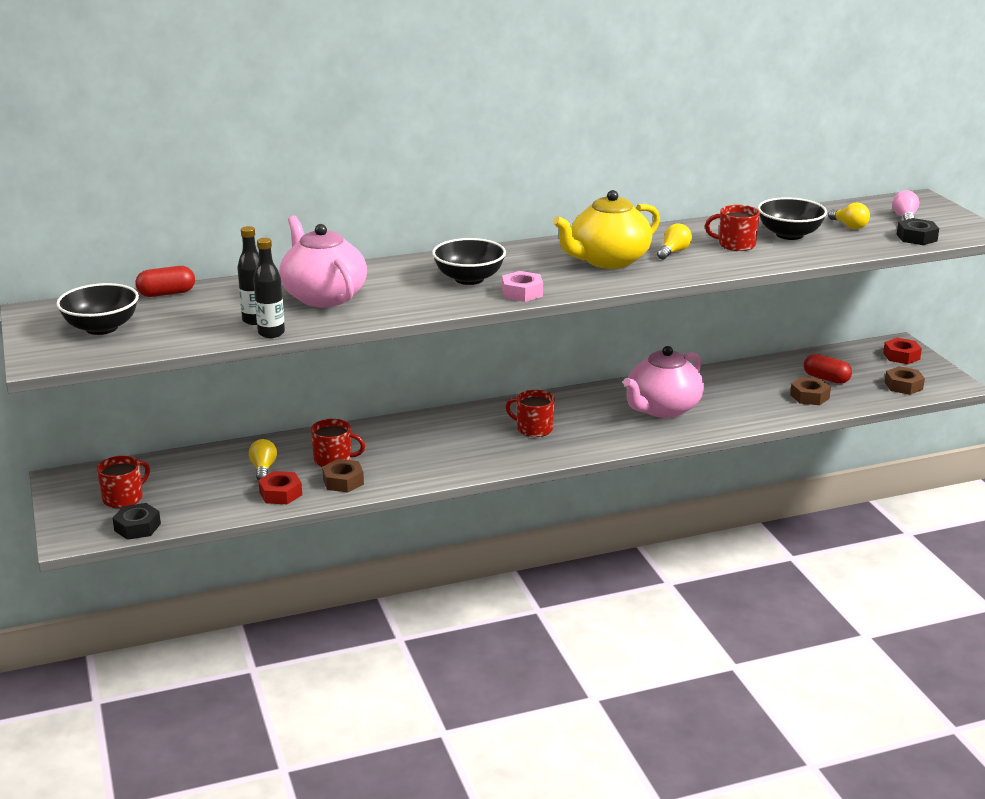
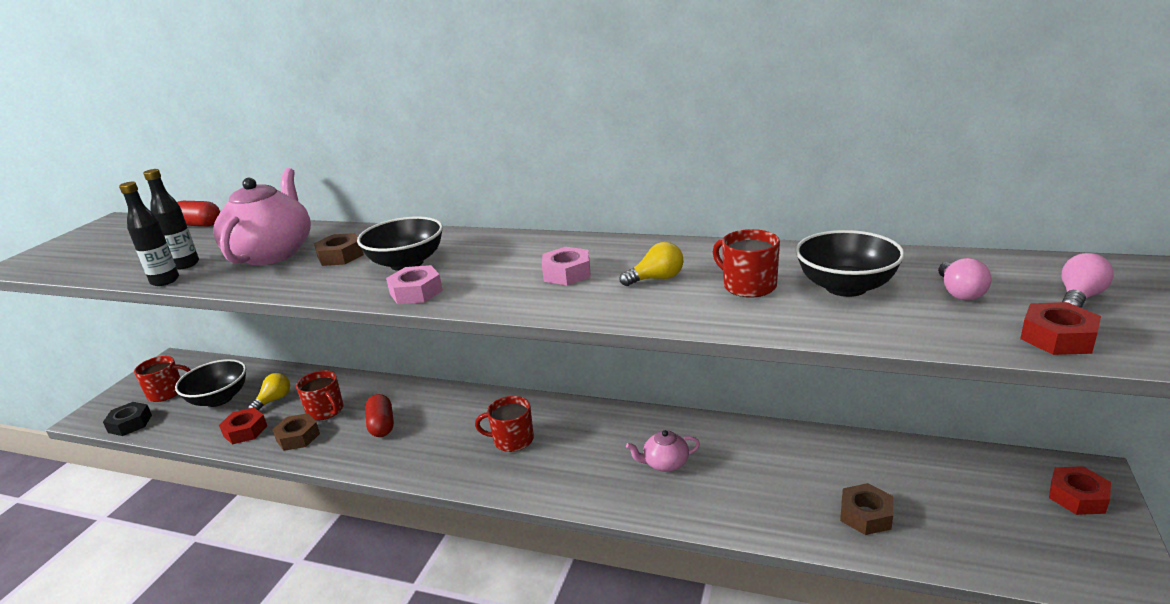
camera: 40 degrees right, 0 degrees up
black bowl [56,283,139,335] -> black bowl moved to [175,359,246,407]
red mug [506,390,555,437] -> red mug turned 60 degrees counterclockwise [475,396,534,452]
yellow teapot [552,190,660,269] -> pink nut [542,247,591,285]
pink teapot [623,346,704,418] -> pink teapot [626,430,700,472], size x0.49
red capsule [804,354,852,384] -> red capsule moved to [365,394,394,437]
yellow light bulb [828,203,870,229] -> pink light bulb [938,258,992,300]
brown nut [885,366,925,395] -> brown nut moved to [314,233,364,266]
black nut [897,218,939,245] -> red nut [1020,302,1101,355]

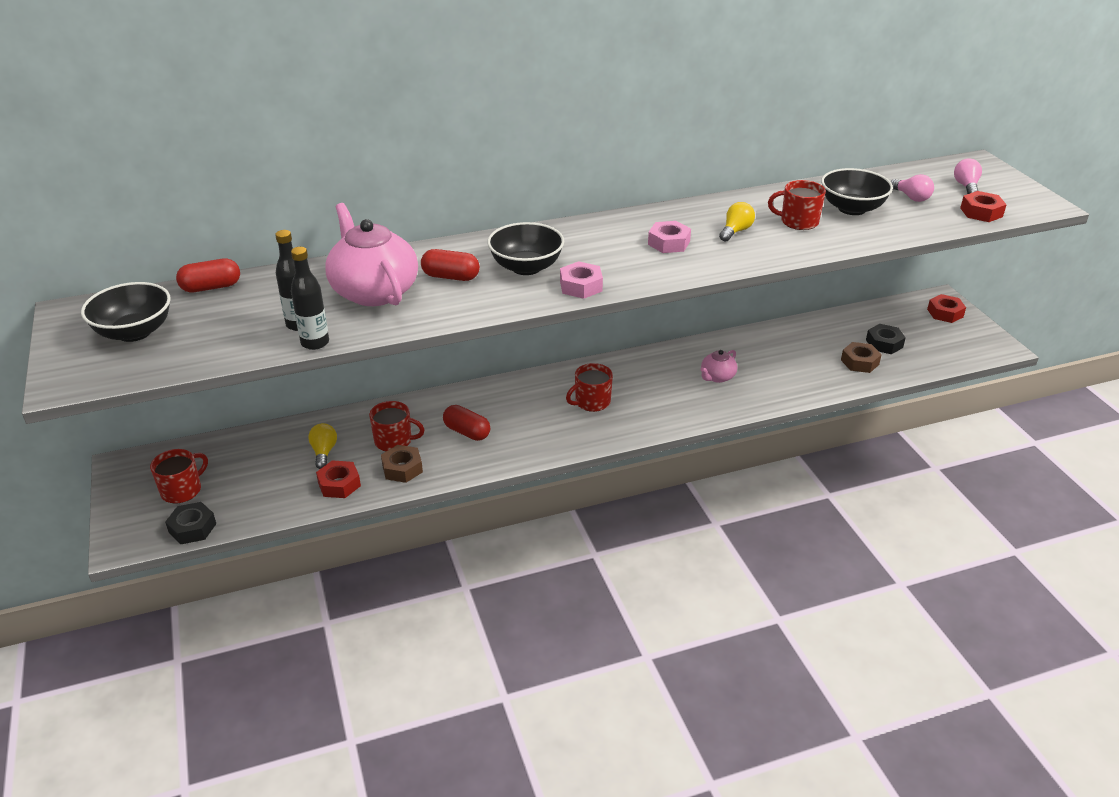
camera: 40 degrees left, 10 degrees up
black bowl [175,359,246,407] -> black bowl moved to [81,282,171,342]
brown nut [314,233,364,266] -> red capsule [421,249,480,281]
none -> black nut [866,324,906,354]

